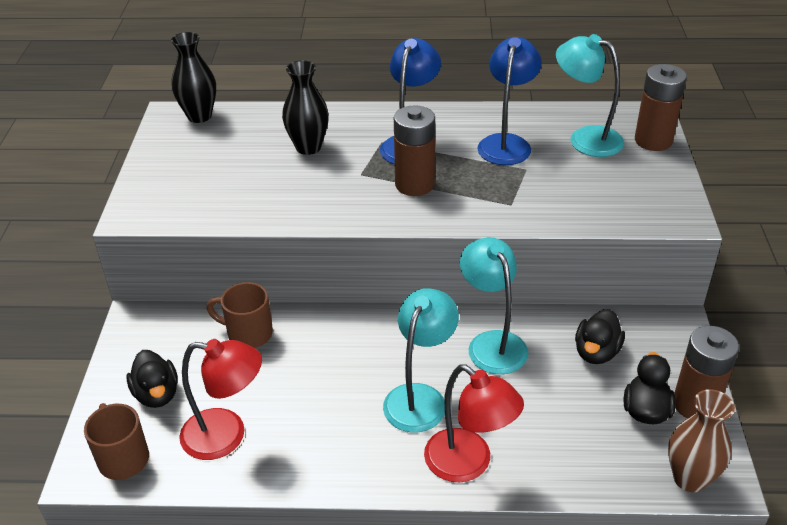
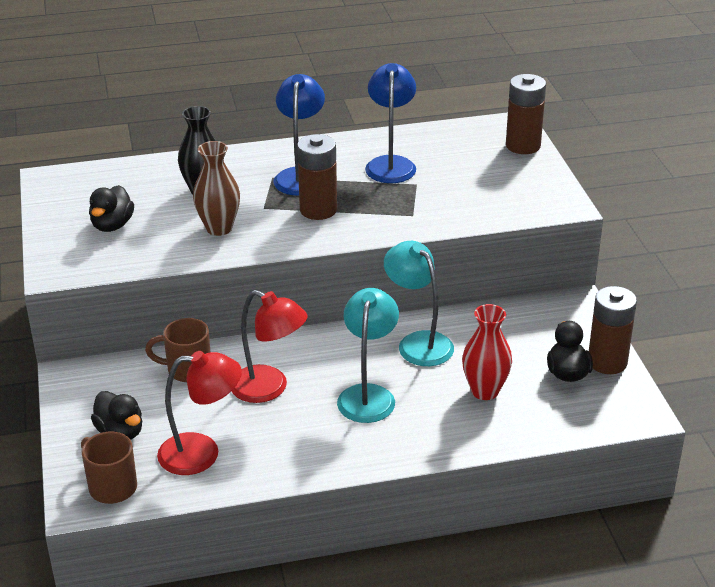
camera: 15 degrees left, 5 degrees down
black vase [171,32,216,123] -> none
red lamp [424,364,524,482] -> red lamp moved to [232,290,308,403]
turquoise lamp [556,34,624,157] -> none
black duck [575,309,625,364] -> black duck moved to [89,185,134,232]
brown vase [668,389,735,492] -> brown vase moved to [193,141,240,236]
none -> red vase [462,304,512,400]

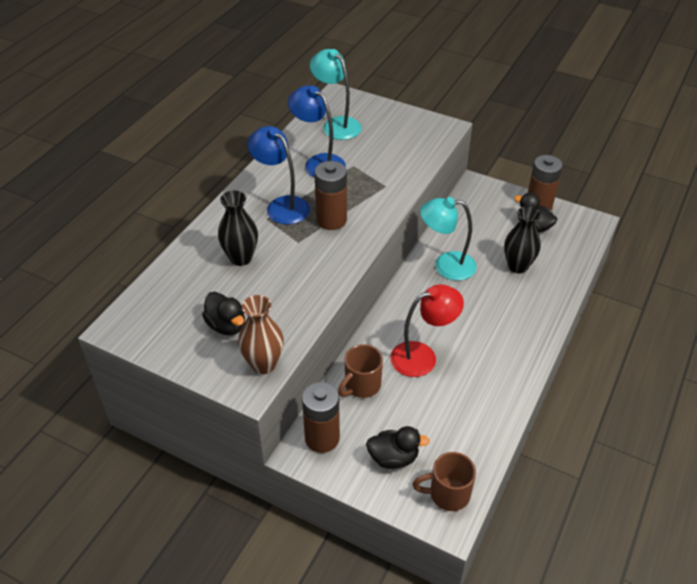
camera: 50 degrees left, 10 degrees up
red lamp [157,351,242,475] -> none
brown vase [193,141,240,236] -> brown vase moved to [238,295,284,374]
turquoise lamp [337,288,399,423] -> turquoise lamp moved to [310,49,362,140]
red vase [462,304,512,400] -> black vase [504,206,541,273]
brown battery [506,74,546,154] -> brown battery moved to [302,382,340,453]

